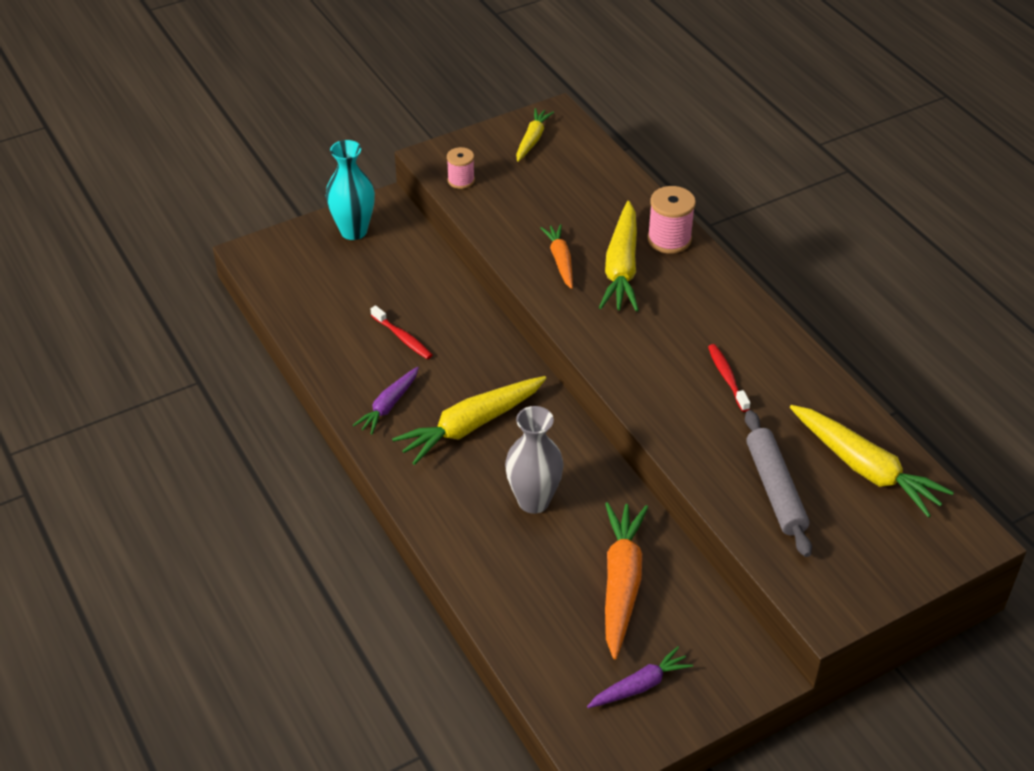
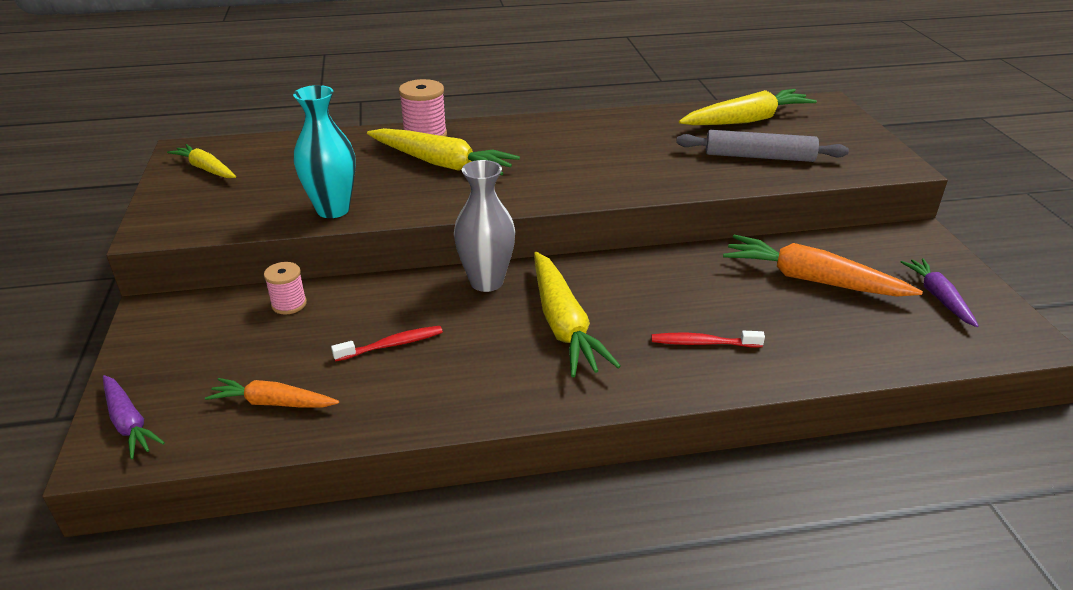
camera: 70 degrees left, 10 degrees down
turquoise vase [326,140,375,240] -> turquoise vase moved to [293,85,356,218]
purple carrot [353,367,419,435] -> purple carrot moved to [103,375,165,459]
pink spool [447,147,475,189] -> pink spool moved to [264,262,307,315]
grey vase [505,406,564,514] -> grey vase moved to [454,160,515,292]
orange carrot [540,224,573,289] -> orange carrot moved to [205,378,339,407]
red toothbrush [708,344,750,412] -> red toothbrush moved to [652,331,765,348]

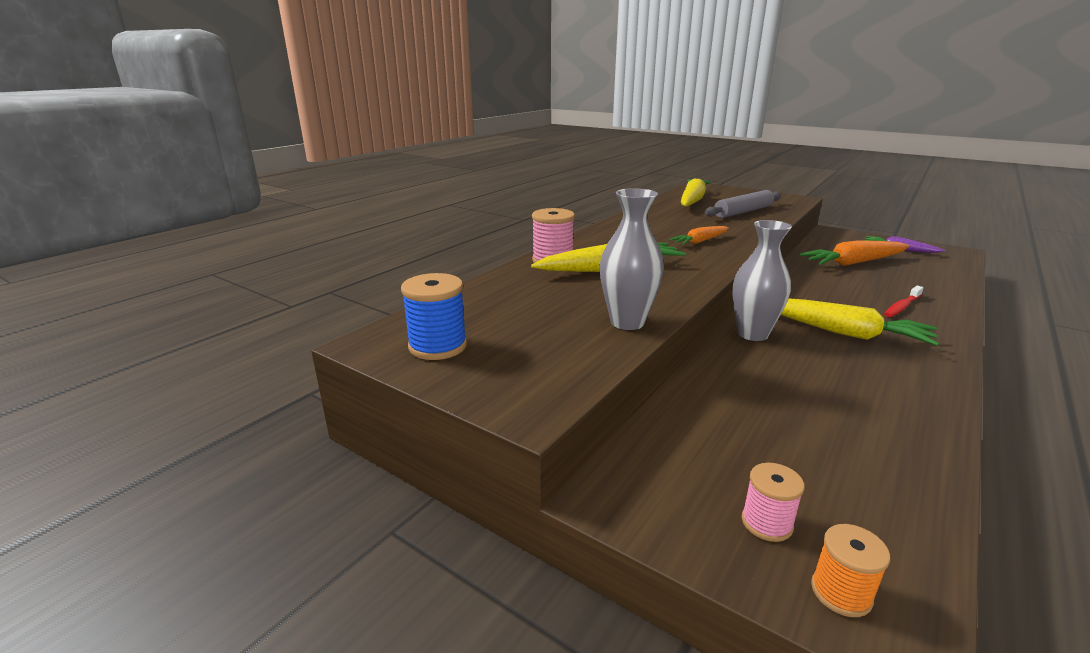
camera: 45 degrees left, 10 degrees down
purple carrot [103,375,165,459] -> orange spool [811,524,890,617]
yellow carrot [167,144,236,178] -> blue spool [401,273,467,360]
orange carrot [205,378,339,407] -> orange carrot moved to [669,226,729,245]
pink spool [264,262,307,315] -> pink spool moved to [742,463,805,542]
turquoise vase [293,85,356,218] -> grey vase [600,188,664,330]
red toothbrush [331,326,443,362] -> none

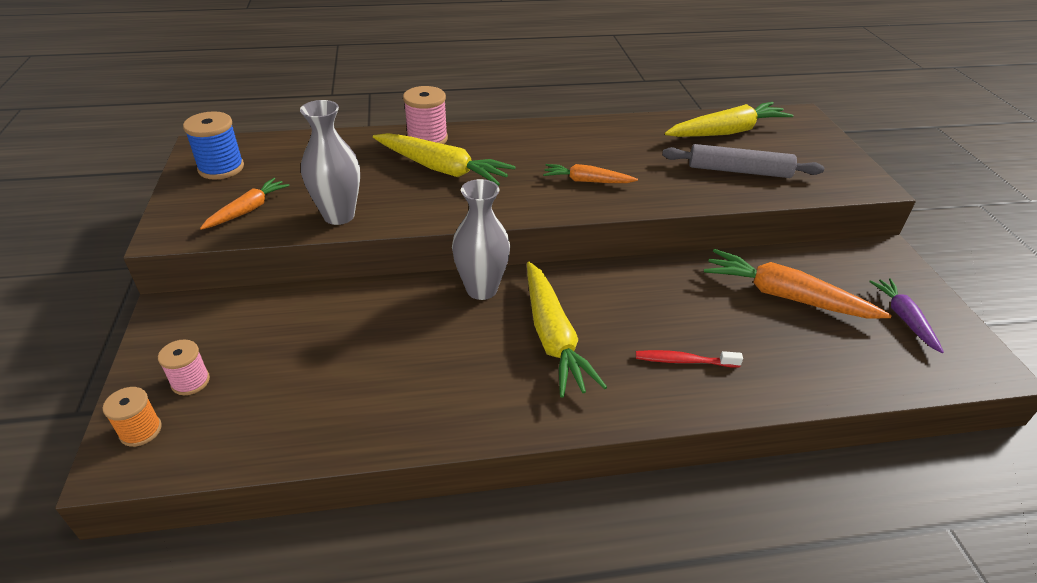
camera: 45 degrees right, 15 degrees up
none -> orange carrot [200,178,290,230]

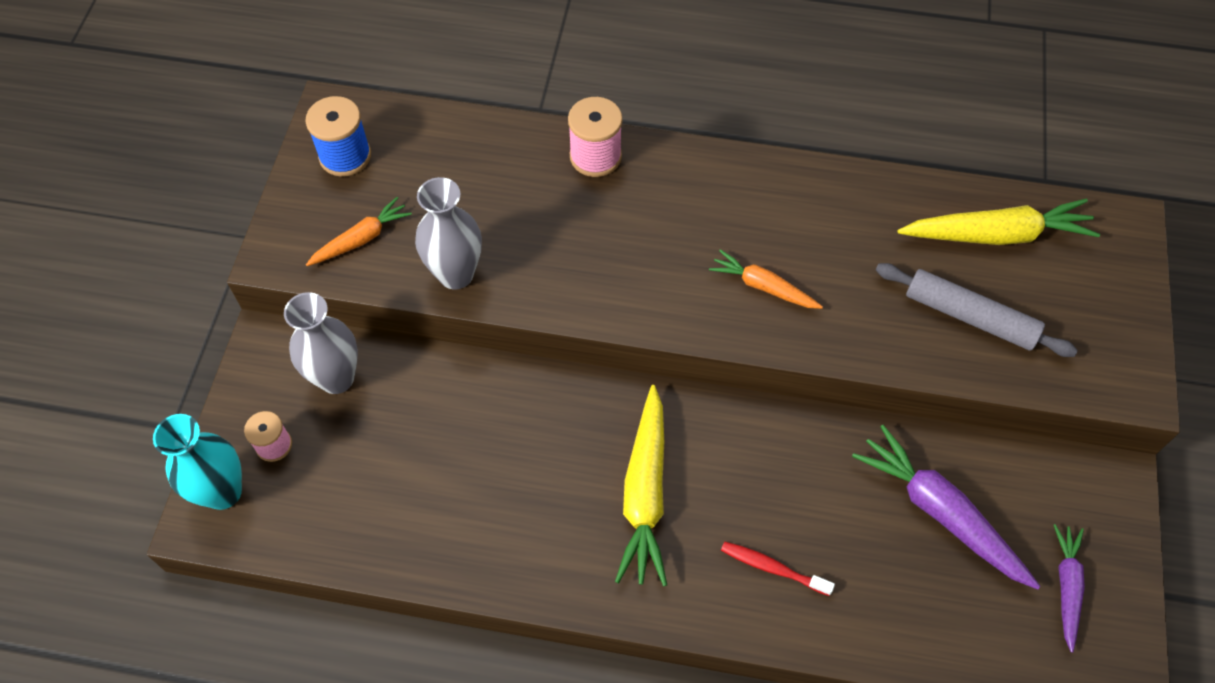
camera: 20 degrees right, 20 degrees up
orange spool [102,387,162,447] -> turquoise vase [153,414,242,510]
yellow carrot [373,133,516,186] -> none
grey vase [452,179,510,300] -> grey vase moved to [284,292,358,394]
orange carrot [704,249,892,318] -> purple carrot [852,425,1040,590]

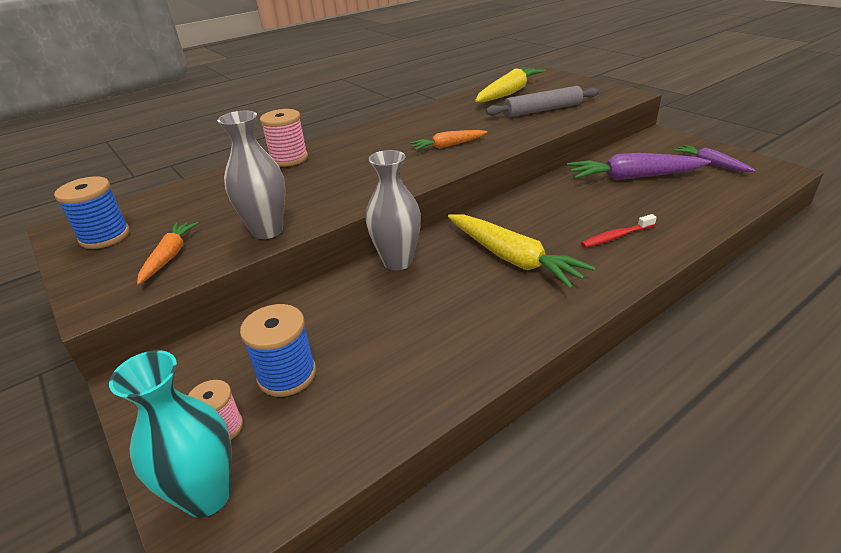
camera: 45 degrees left, 25 degrees down
grey vase [284,292,358,394] -> grey vase moved to [365,150,421,270]
none -> blue spool [240,304,316,397]

